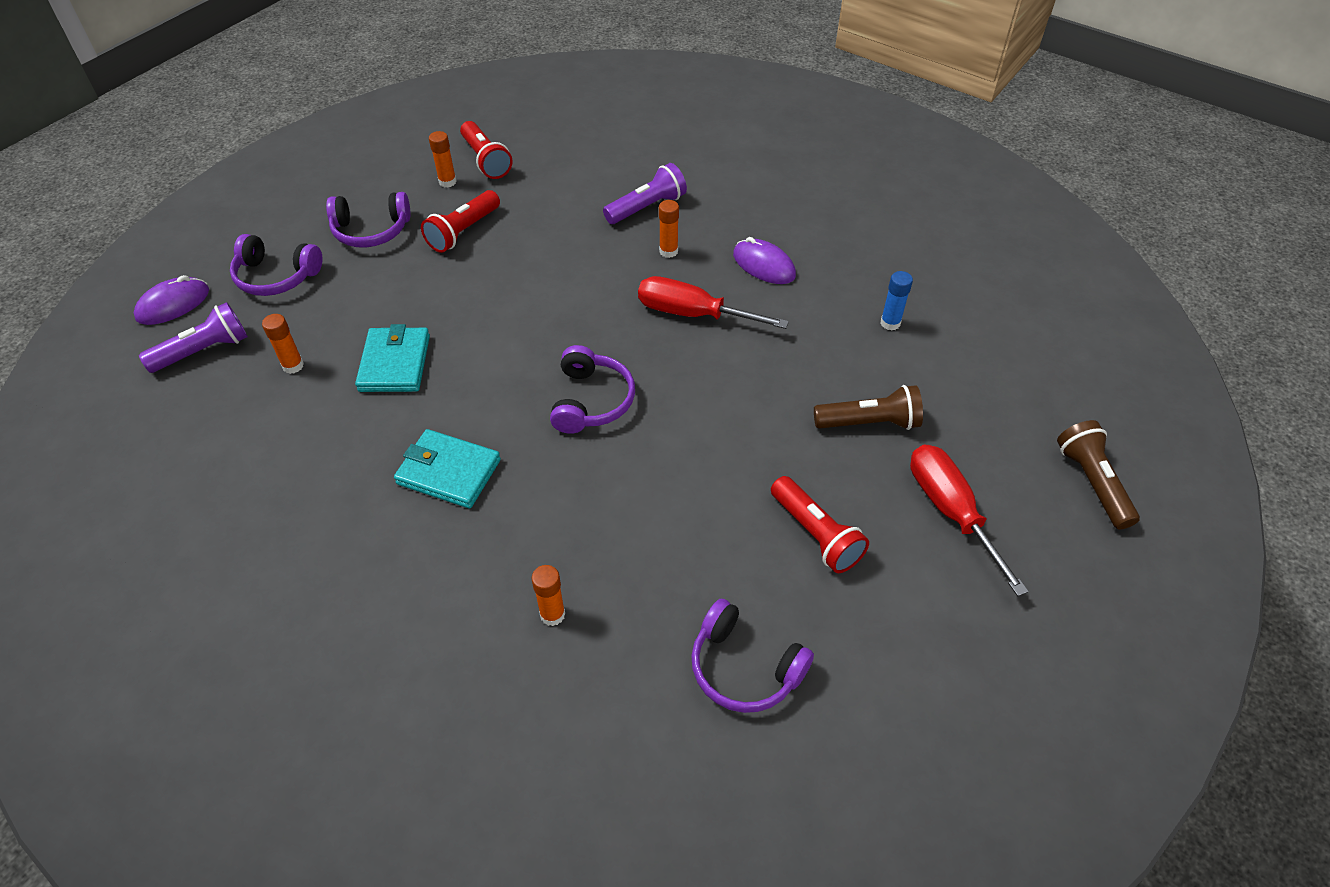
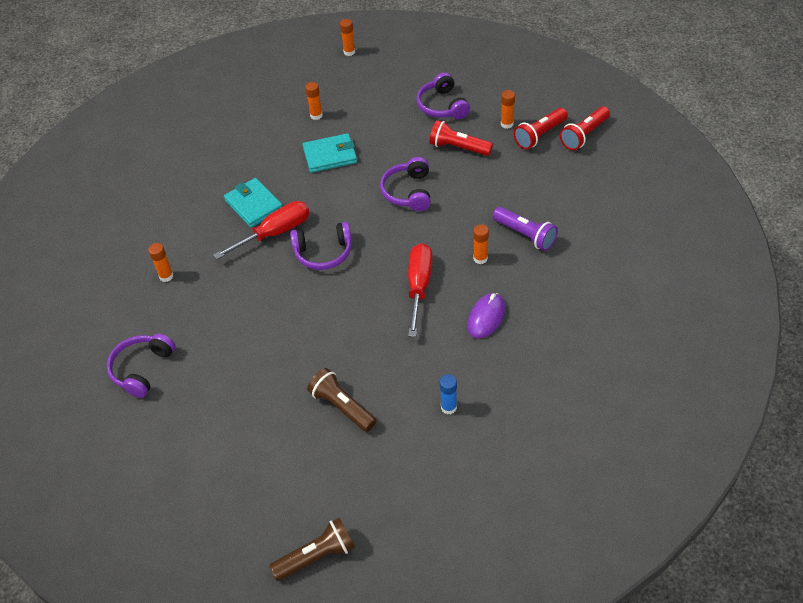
camera: 80 degrees right, 0 degrees up
purple mouse [134,275,209,325] -> orange glue stick [340,19,355,56]
purple flashlight [139,302,248,373] -> none
purple headphones [230,234,323,296] -> purple headphones moved to [380,157,431,211]
turquoise wallet [394,429,501,508] -> turquoise wallet turned 45 degrees counterclockwise [224,178,283,228]
red flashlight [771,476,869,573] -> red flashlight moved to [560,106,610,150]
brown flashlight [814,385,923,430] -> brown flashlight turned 150 degrees clockwise [307,368,376,432]
red screwdriver [910,445,1029,596] -> red screwdriver moved to [213,201,309,260]

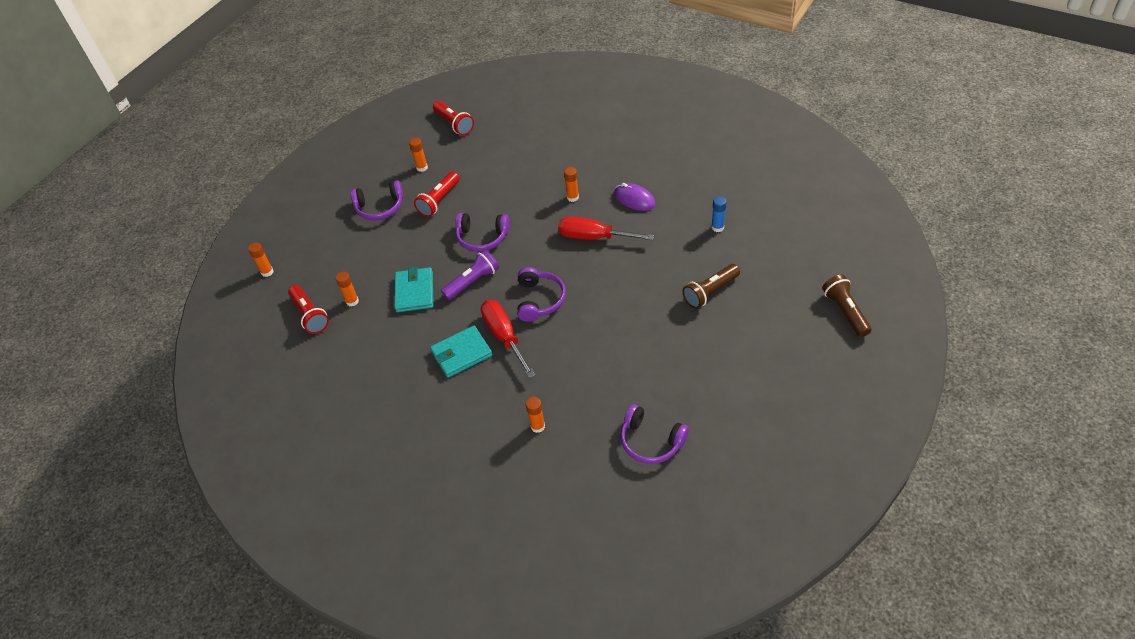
camera: 80 degrees left, 0 degrees up
purple flashlight [493,207,558,251] -> purple flashlight moved to [441,249,499,300]
red flashlight [514,108,568,149] -> red flashlight moved to [288,285,329,334]

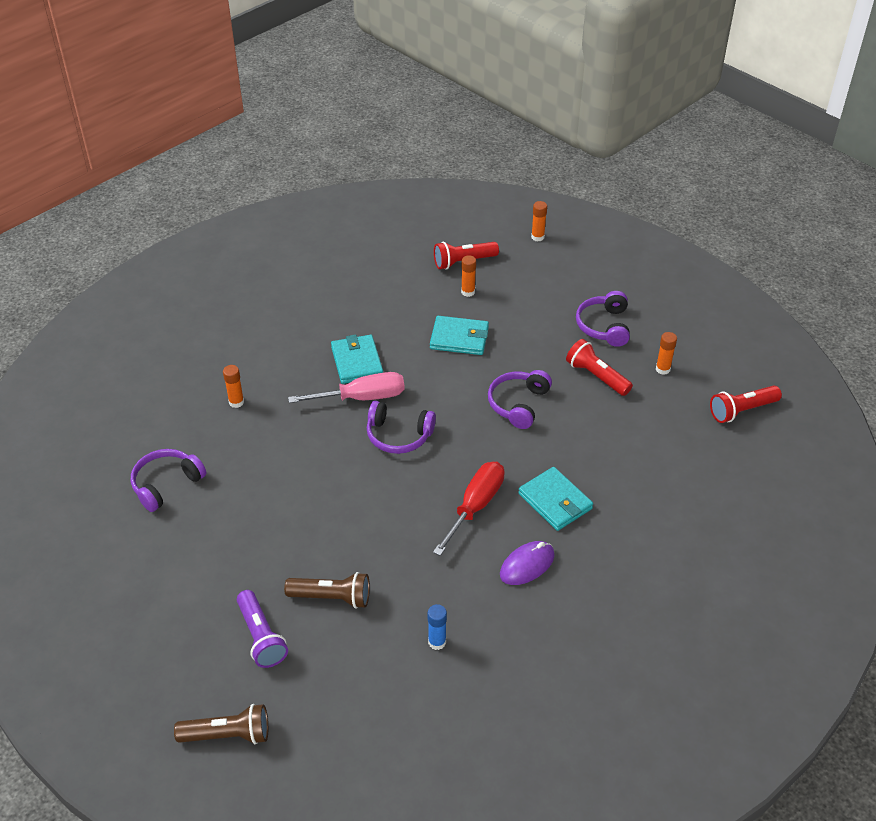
camera: 100 degrees right, 5 degrees down
purple flashlight [441,249,499,300] -> purple flashlight moved to [237,590,288,668]
red screwdriver [481,300,535,378] -> pink screwdriver [288,372,405,403]
orange glue stick [564,167,579,202] -> turquoise wallet [518,467,593,531]
brown flashlight [682,264,740,309] -> brown flashlight turned 120 degrees clockwise [284,572,370,609]

